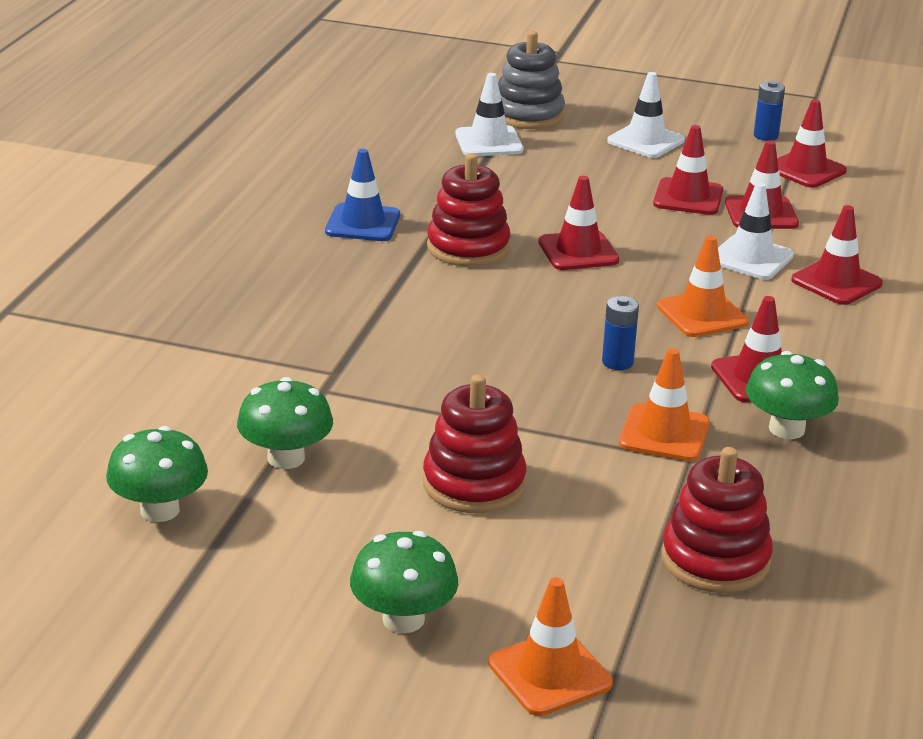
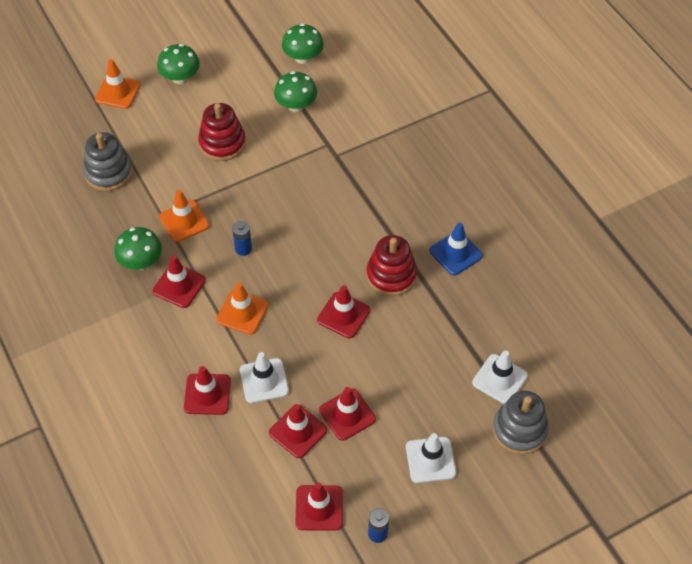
camera: 135 degrees right, 25 degrees up
red stacking toy [661,447,773,593] -> grey stacking toy [83,132,133,191]

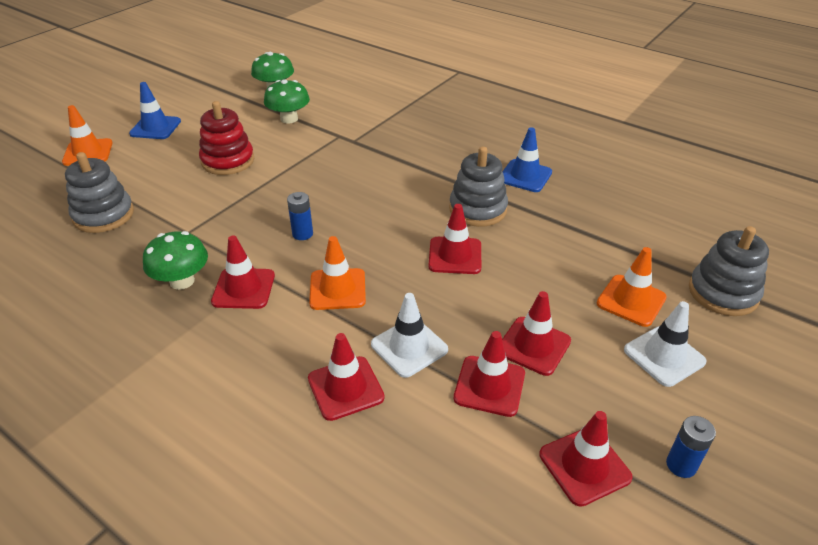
camera: 25 degrees left, 15 degrees down
green mushroom [157,44,200,84] -> blue traffic cone [129,82,181,139]
orange traffic cone [159,190,209,242] -> orange traffic cone moved to [597,247,667,327]
red stacking toy [366,235,417,296] -> grey stacking toy [449,147,508,227]
white traffic cone [472,351,528,404] -> none

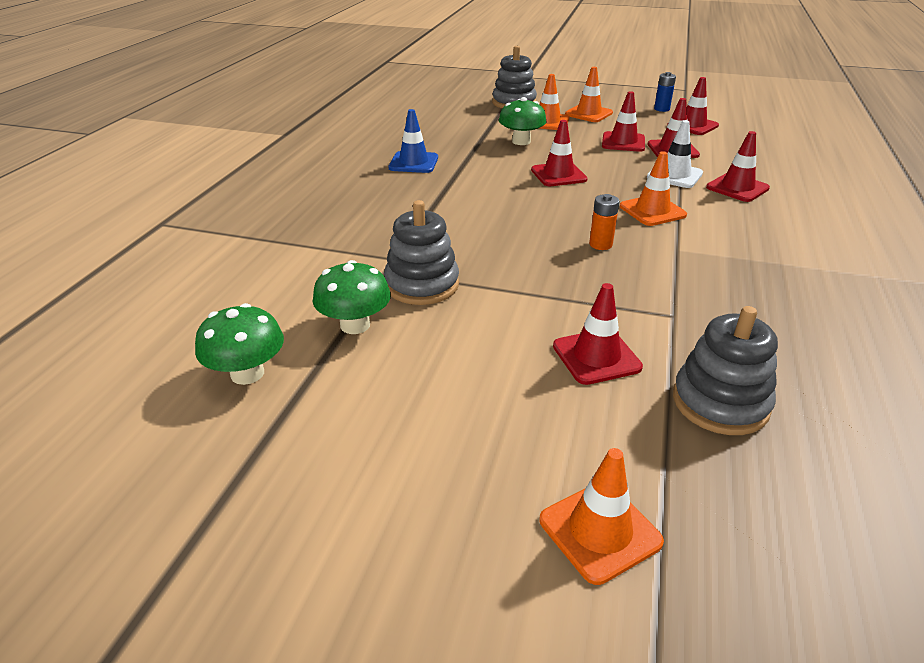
camera: 110 degrees left, 5 degrees down
blue traffic cone [129,82,181,139] -> none
green mushroom [143,231,208,290] -> green mushroom moved to [499,97,547,145]
red stacking toy [199,101,254,175] -> none
red traffic cone [211,236,275,309] -> red traffic cone moved to [553,283,643,385]
blue battery [287,192,313,240] -> orange battery [589,194,619,250]
grey stacking toy [449,147,508,227] -> grey stacking toy moved to [384,200,459,305]
white traffic cone [624,301,707,387] -> orange traffic cone [565,67,613,122]

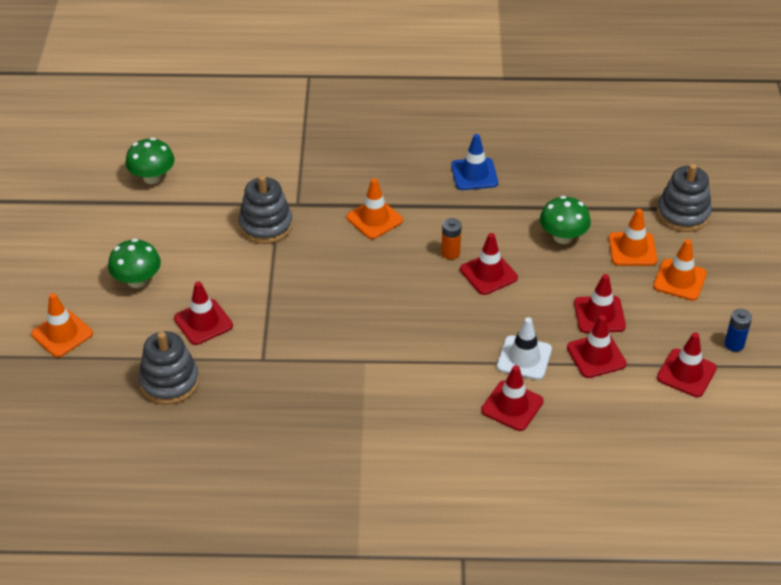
camera: 75 degrees right, 10 degrees up
green mushroom [312,260,391,334] -> green mushroom moved to [108,239,161,288]
orange battery [589,194,619,250] -> orange battery moved to [441,218,462,259]
orange traffic cone [620,151,687,226] -> orange traffic cone moved to [346,178,403,239]

